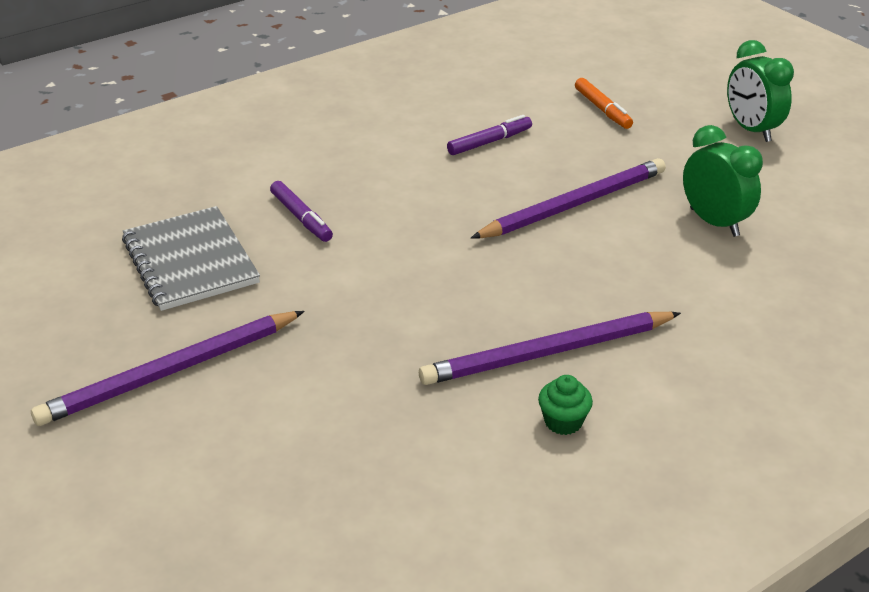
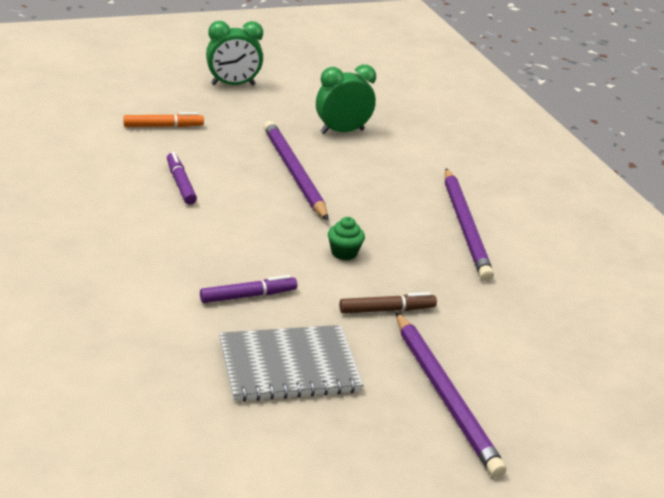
camera: 80 degrees left, 5 degrees down
green cupcake [538,375,593,435] -> green cupcake moved to [328,217,365,260]
none -> brown marker [339,292,437,313]

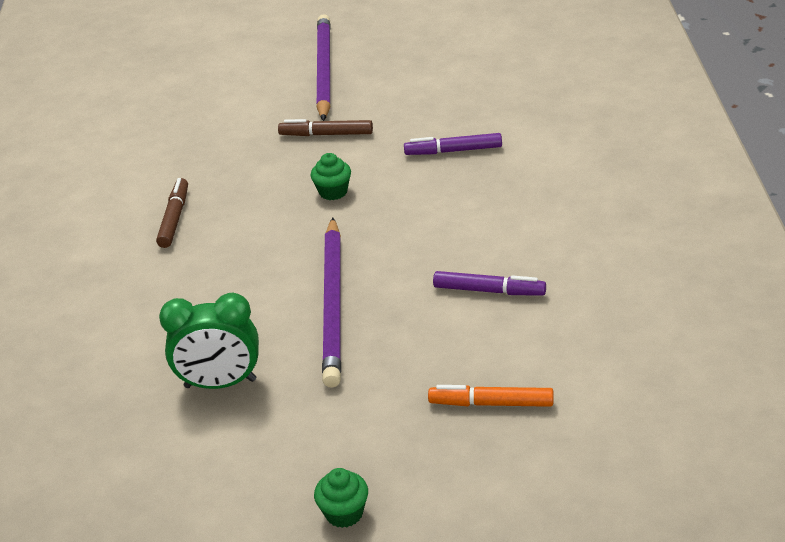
camera: 155 degrees left, 5 degrees up
purple marker [167,152,197,205] -> purple marker turned 75 degrees counterclockwise [433,271,546,296]
green clock [206,21,263,85] -> green cupcake [314,468,368,528]
grey notebook [219,325,363,402] -> none
purple pencil [445,168,494,281] -> brown marker [156,178,188,248]

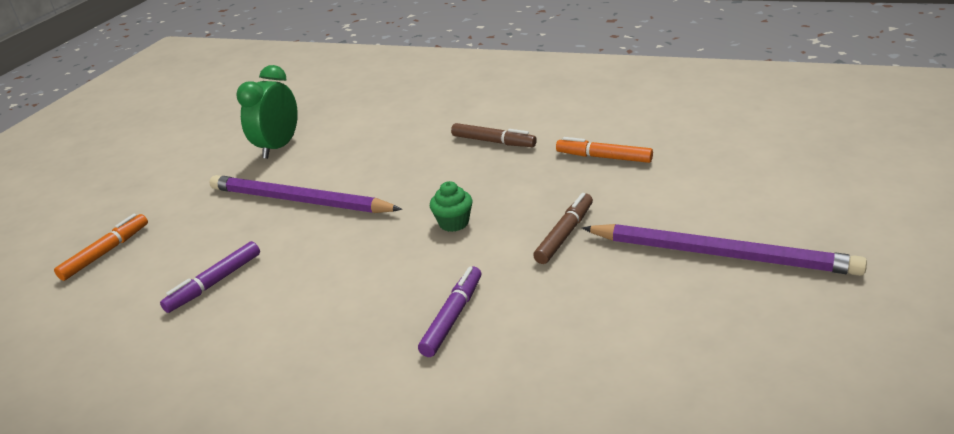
camera: 115 degrees right, 5 degrees down
green cupcake [314,468,368,528] -> none
none -> orange marker [556,137,653,163]

